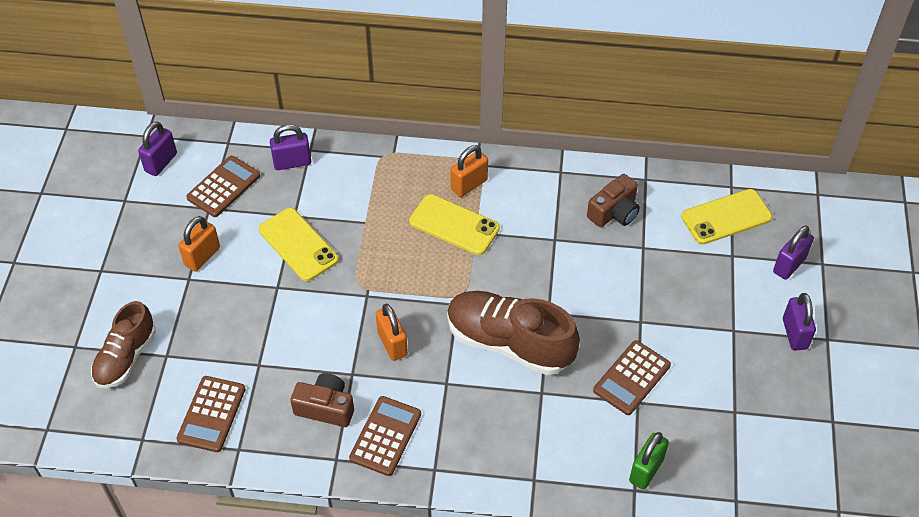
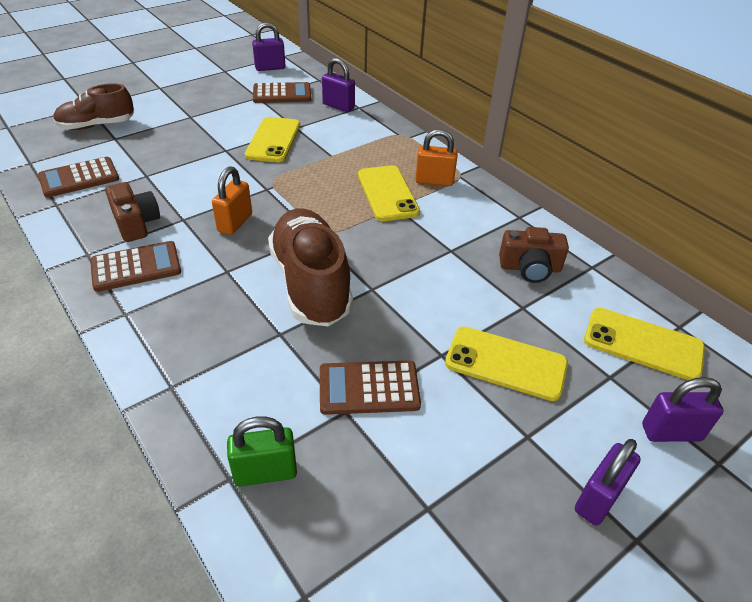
camera: 45 degrees right, 10 degrees down
orange padlock [179,216,220,271] -> none
none -> yellow phone [445,327,568,401]

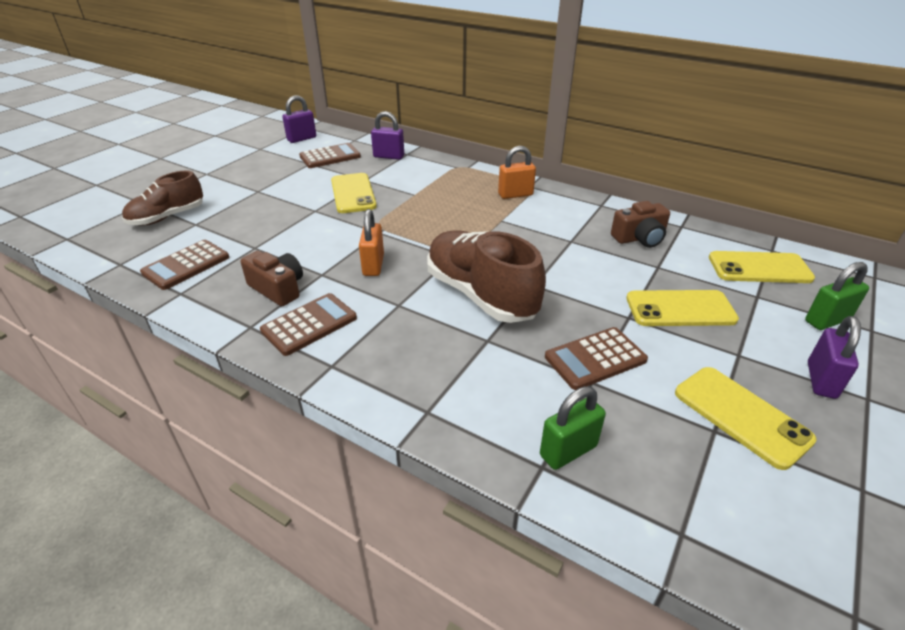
camera: 20 degrees left, 5 degrees down
yellow phone [358,165,420,221] -> yellow phone moved to [675,367,817,470]
purple padlock [642,377,723,442] -> green padlock [805,262,869,330]

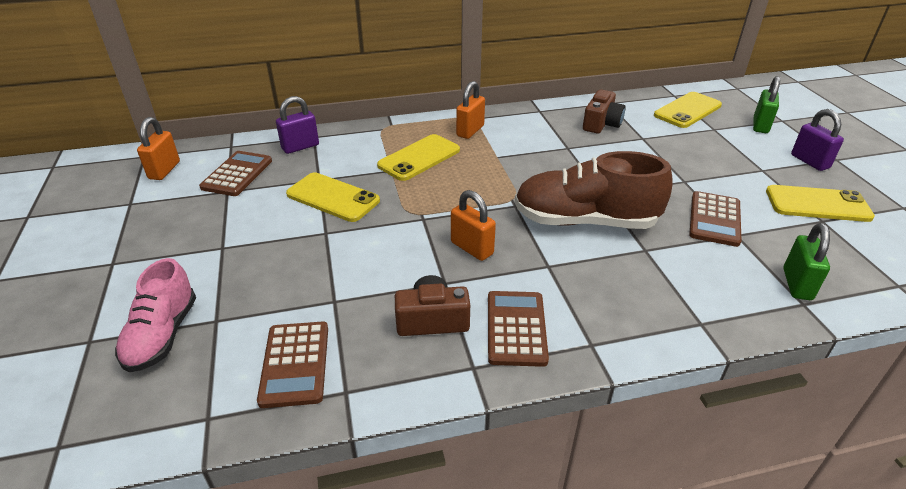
camera: 45 degrees left, 0 degrees up
brown shoe [122,170,203,226] -> pink shoe [115,258,196,372]
purple padlock [282,95,316,143] -> orange padlock [137,117,180,180]
yellow phone [626,290,739,326] -> yellow phone moved to [377,134,460,181]

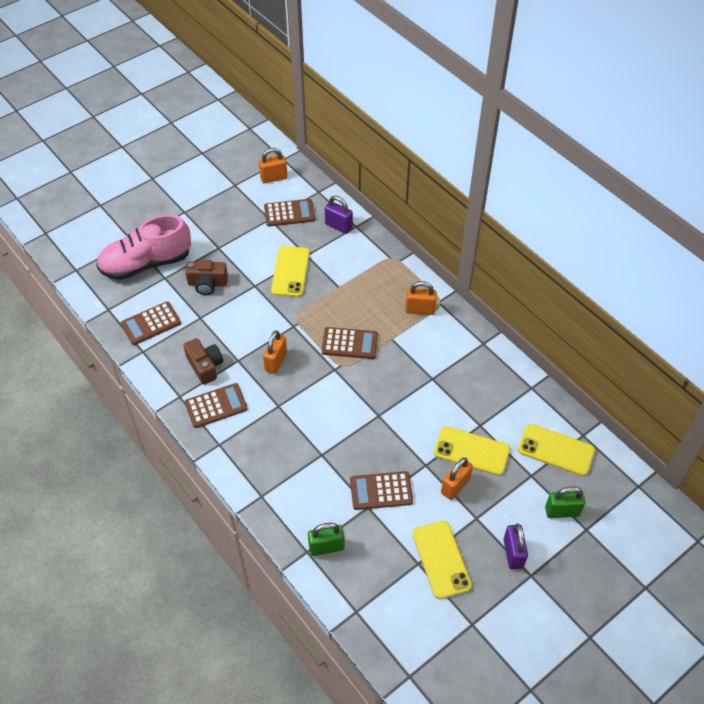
camera: 65 degrees right, 15 degrees up
pink shoe [115,258,196,372] -> pink shoe [96,214,191,280], size x1.57
yellow phone [377,134,460,181] -> yellow phone moved to [434,426,510,476]
brown shoe [515,151,673,229] -> none
brown camera [583,89,626,133] -> brown camera moved to [185,260,228,295]
purple padlock [791,109,844,171] -> purple padlock turned 45 degrees counterclockwise [504,523,528,570]
none -> brown calculator [322,327,378,359]
none -> orange padlock [441,457,473,500]

